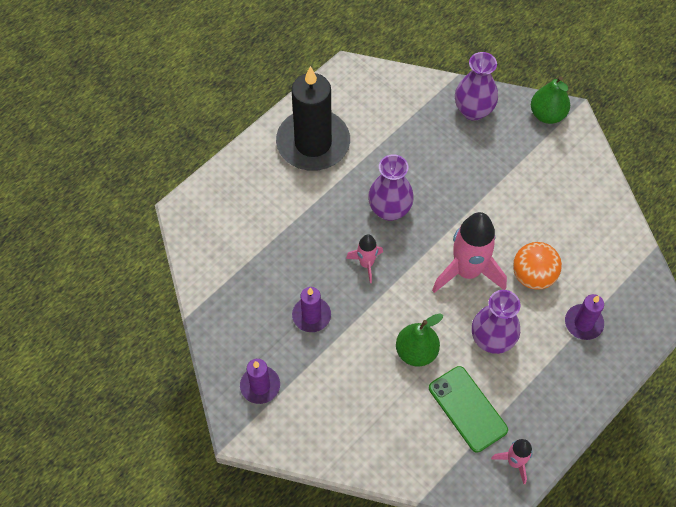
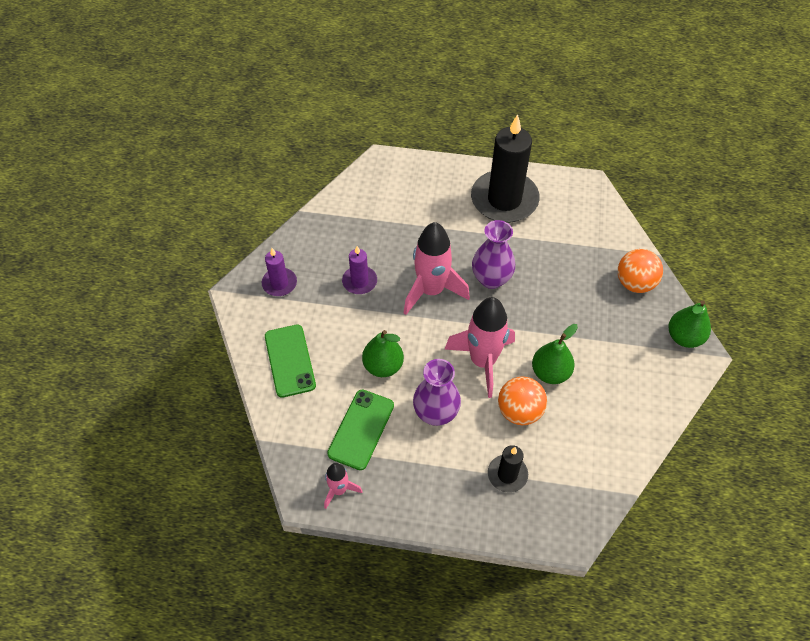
camera: 55 degrees right, 5 degrees down
pink rocket [346,234,383,283] -> pink rocket [404,222,470,315], size x1.92
purple vase [455,52,498,121] -> orange ball [618,249,663,293]
purple candle [565,294,604,340] -> black candle [488,445,528,493]
none -> green phone [265,325,316,398]
none -> green pear [532,324,578,384]

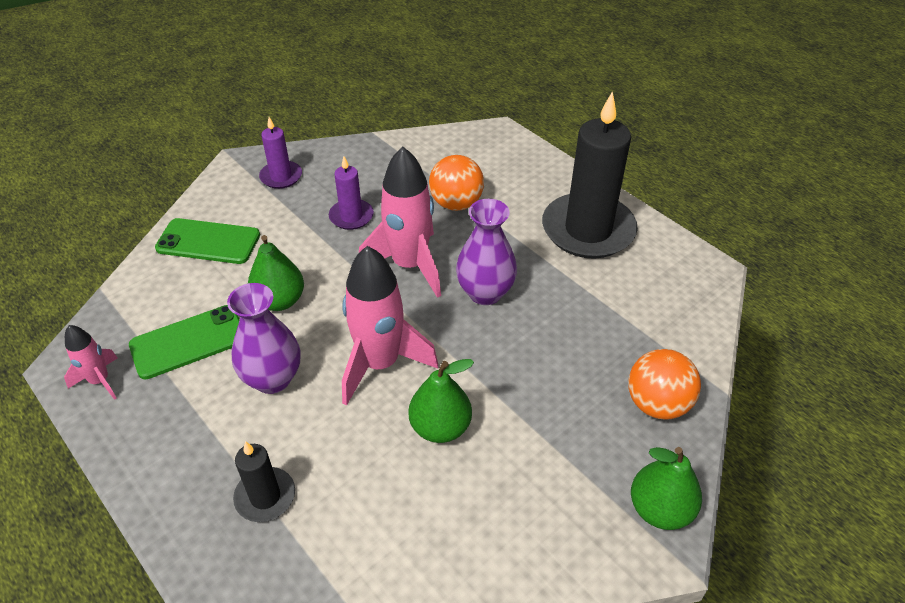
camera: 40 degrees right, 10 degrees down
green phone [265,325,316,398] -> green phone turned 75 degrees clockwise [155,218,260,264]
orange ball [498,377,547,425] -> orange ball moved to [429,155,484,211]

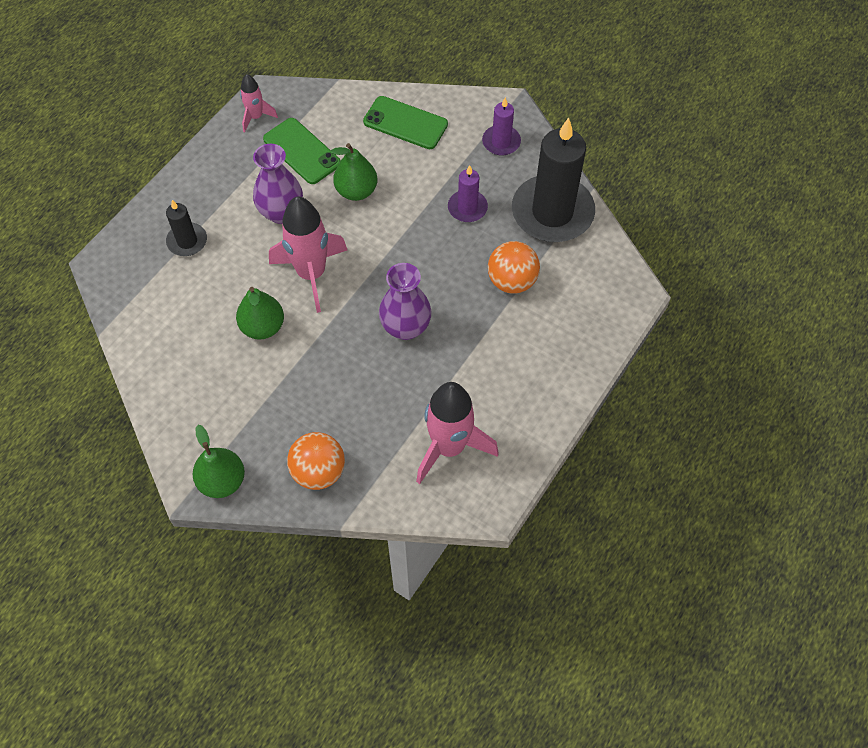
camera: 75 degrees right, 15 degrees up
green phone [155,218,260,264] -> green phone turned 60 degrees counterclockwise [363,96,448,149]
pink rocket [359,146,441,298] -> pink rocket moved to [416,382,499,484]
black candle [542,91,638,259] -> black candle moved to [512,118,595,242]

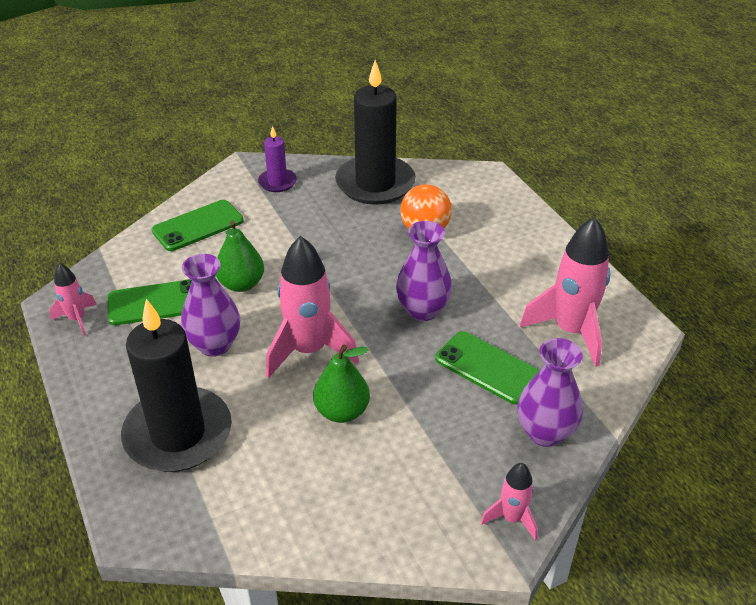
camera: 60 degrees left, 20 degrees down
black candle [166,200,207,256] -> black candle [121,299,232,472], size x2.07
green pear [193,425,245,498] -> pink rocket [481,463,538,541]
orange ball [287,432,345,490] -> purple vase [517,338,583,447]
purple candle [448,165,488,222] -> none
none -> green phone [435,331,540,404]

